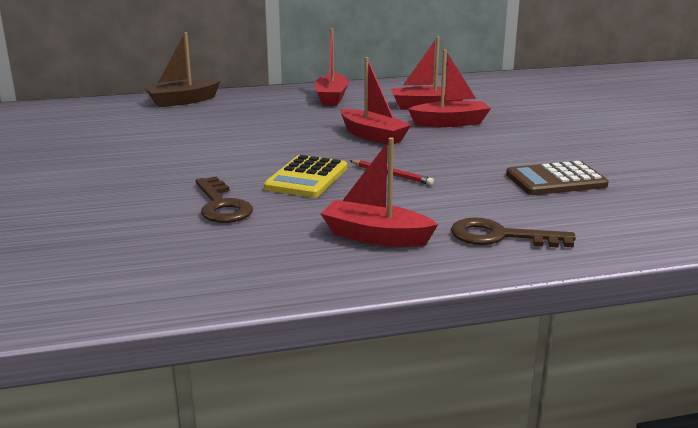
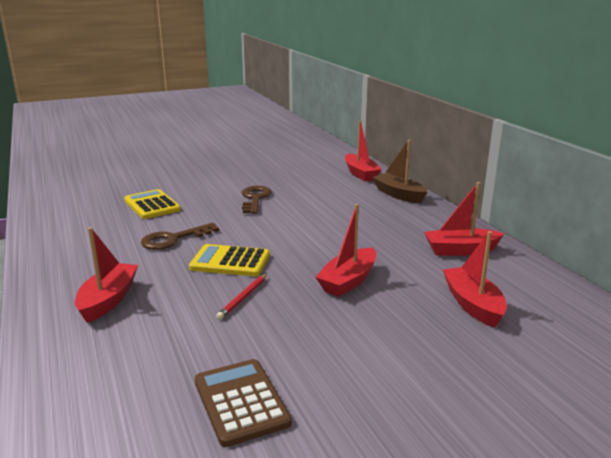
camera: 80 degrees right, 0 degrees up
red boat [408,49,491,127] -> red boat moved to [345,120,382,181]
brown key [451,217,576,248] -> brown key moved to [242,186,272,214]
none -> yellow calculator [124,189,181,219]

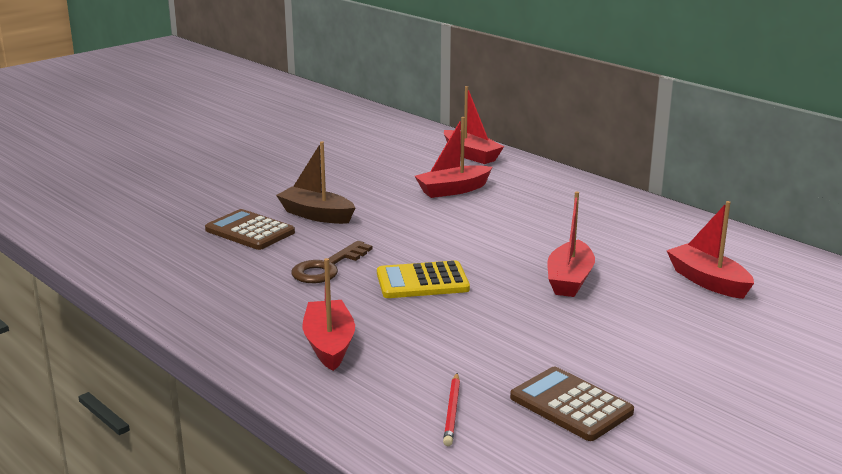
camera: 20 degrees left, 0 degrees up
yellow calculator [124,189,181,219] -> brown calculator [205,209,295,250]
red pencil [216,274,267,320] -> red pencil moved to [443,373,460,446]
brown key [242,186,272,214] -> none
brown boat [372,140,427,203] -> brown boat moved to [276,141,355,224]
red boat [424,182,504,256] -> red boat moved to [415,117,492,198]

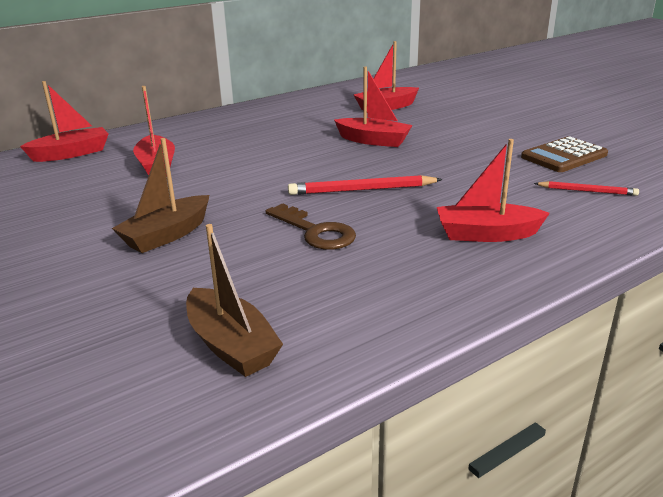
camera: 80 degrees left, 5 degrees up
brown calculator [205,209,295,250] -> none
yellow calculator [377,260,470,298] -> red pencil [288,175,443,195]
none -> brown boat [186,224,283,377]

